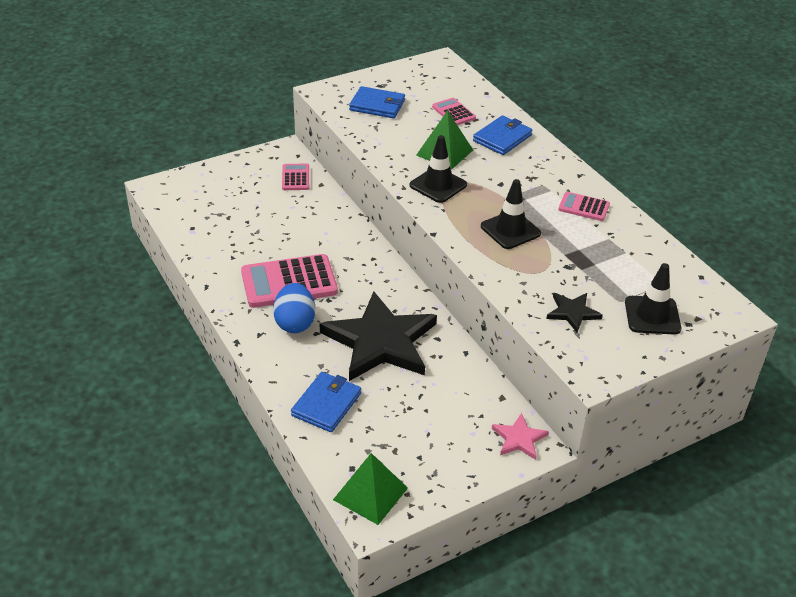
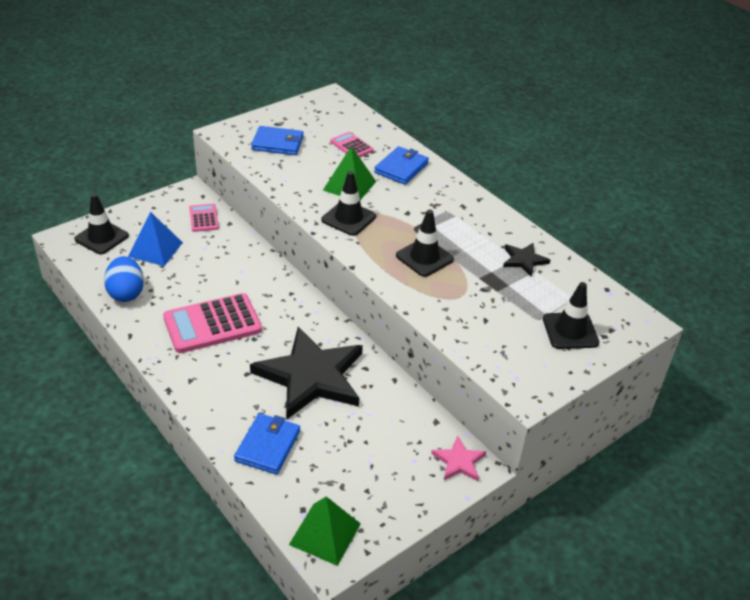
camera: 10 degrees left, 0 degrees up
blue egg [273,283,315,333] -> blue egg moved to [104,256,144,302]
black star [546,293,603,333] -> black star moved to [503,243,550,277]
pink calculator [558,192,610,221] -> none
none -> black traffic cone [74,194,129,254]
none -> blue pyramid [128,212,183,266]

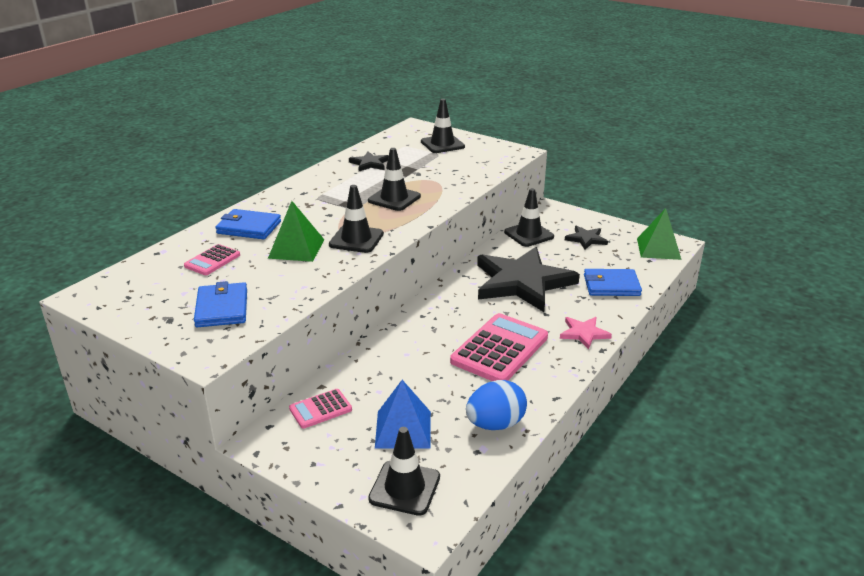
camera: 105 degrees left, 10 degrees down
pink calculator [163,293,262,353] -> pink calculator turned 105 degrees counterclockwise [450,313,548,381]
pink star [431,436,486,481] -> pink star moved to [560,317,612,350]
none -> black traffic cone [504,188,554,247]
none -> black star [565,226,608,250]

